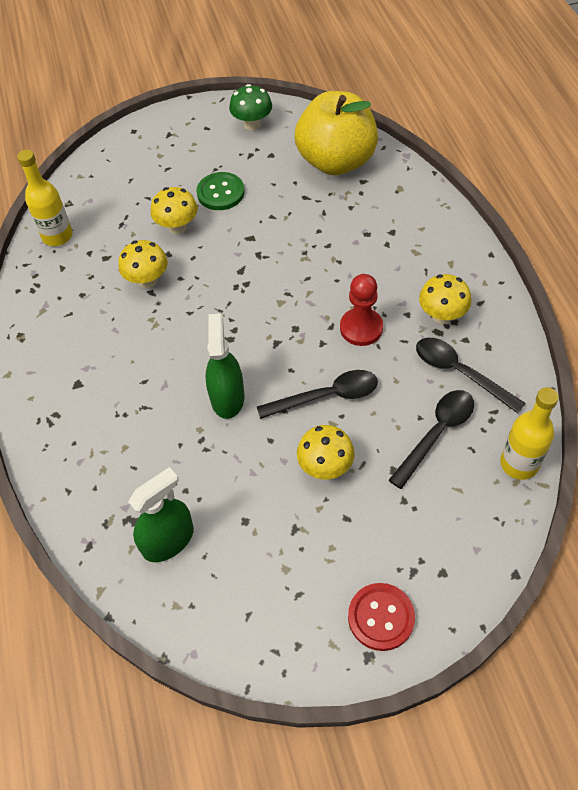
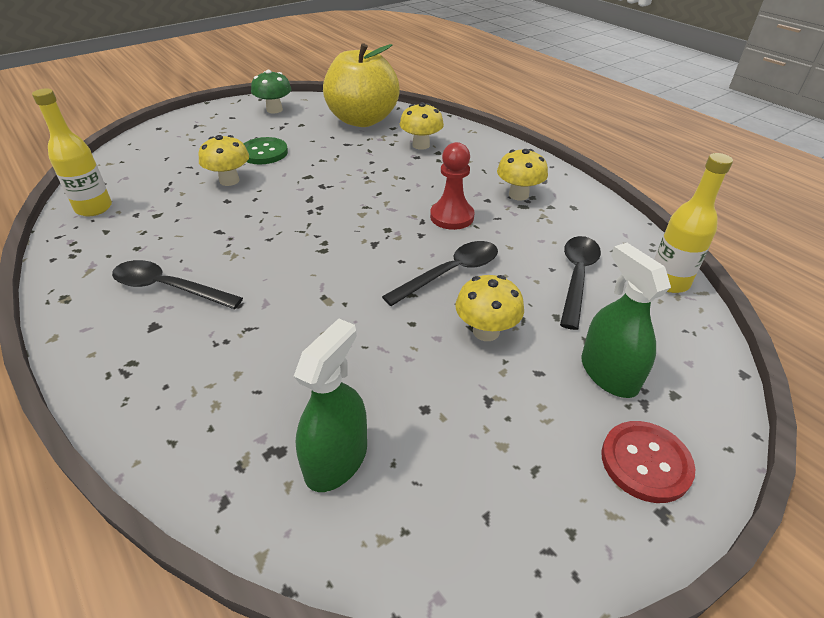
camera: 25 degrees left, 15 degrees down
yellow mushroom [118,240,168,288] -> yellow mushroom moved to [400,102,444,150]
green spray bottle [205,314,245,419] -> green spray bottle moved to [581,243,671,398]
black spoon [416,338,526,413] -> black spoon moved to [112,260,243,309]

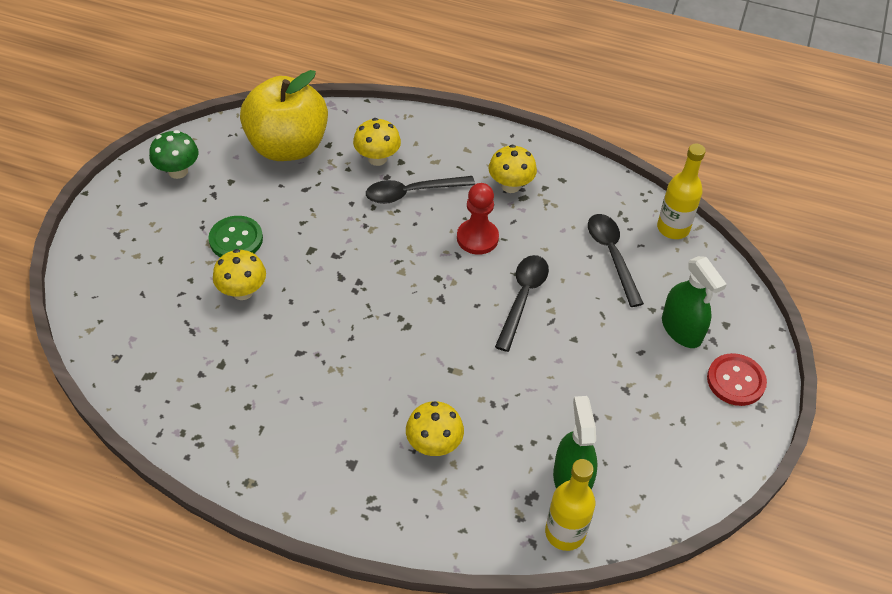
camera: 35 degrees left, 10 degrees up
yellow bottle [32,89,112,216] -> yellow bottle moved to [545,459,595,551]
black spoon [112,260,243,309] -> black spoon moved to [366,176,475,204]
yellow mushroom [455,275,524,341] -> yellow mushroom moved to [406,401,464,456]
green spray bottle [581,243,671,398] -> green spray bottle turned 150 degrees counterclockwise [662,256,727,348]

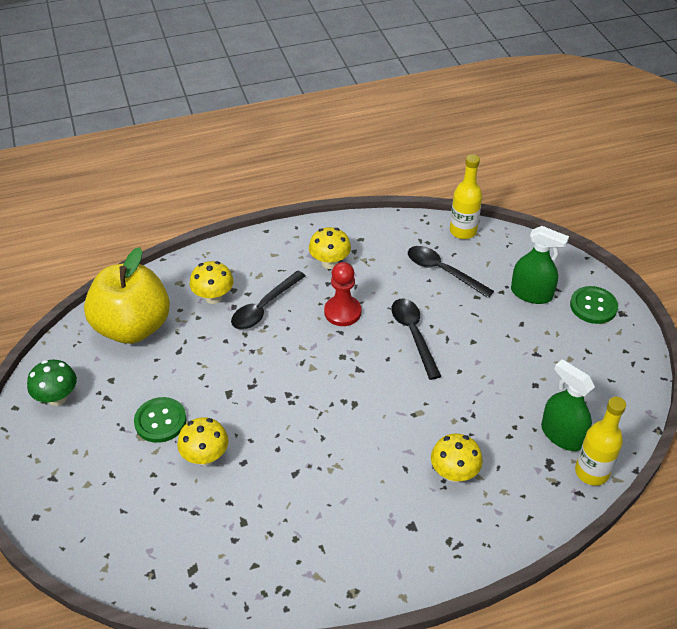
camera: 35 degrees left, 5 degrees down
red button [707,353,767,406] -> green button [570,286,618,324]

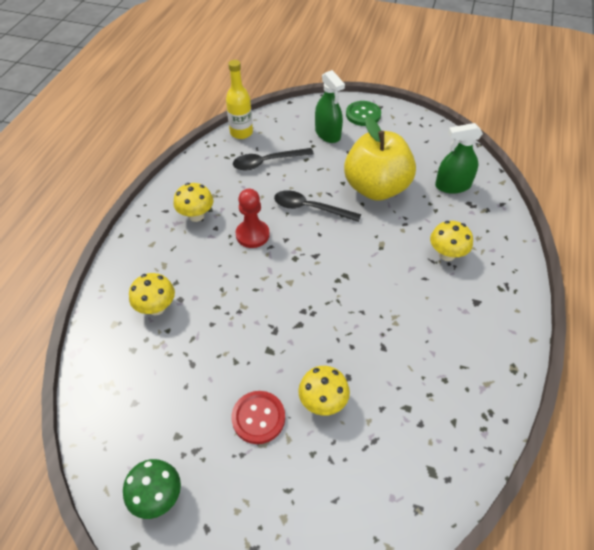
camera: 55 degrees left, 5 degrees up
yellow apple [84,247,170,344] -> yellow apple moved to [344,117,416,201]
green button [134,397,186,443] -> red button [232,391,285,444]
black spoon [231,270,306,329] -> none
green spray bottle [511,226,569,304] -> green spray bottle turned 90 degrees clockwise [315,70,345,143]
yellow bottle [575,397,626,486] -> none

